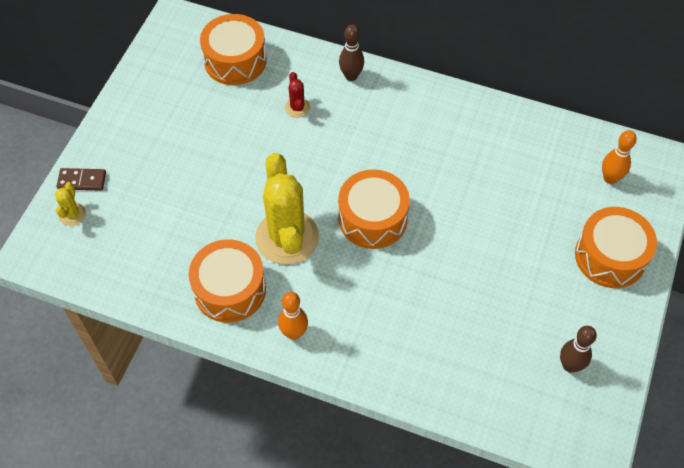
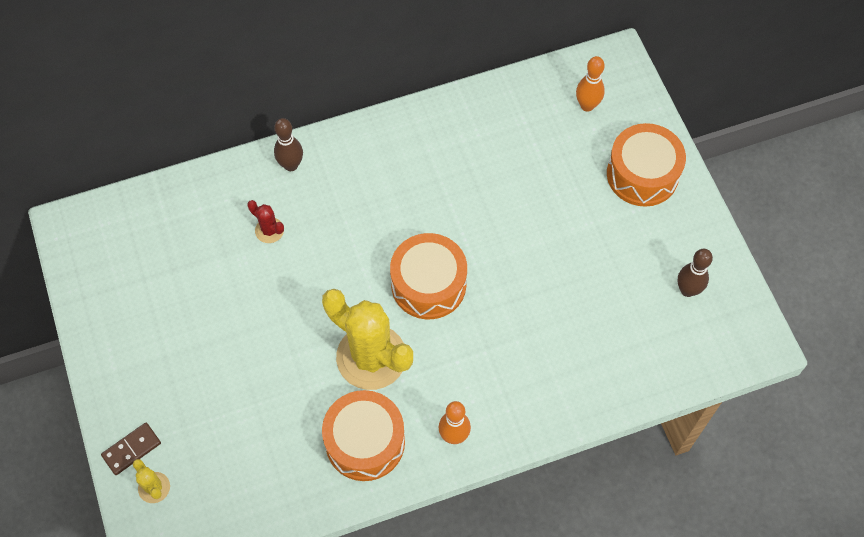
camera: 40 degrees left, 5 degrees up
orange drum [200,14,267,85] -> none

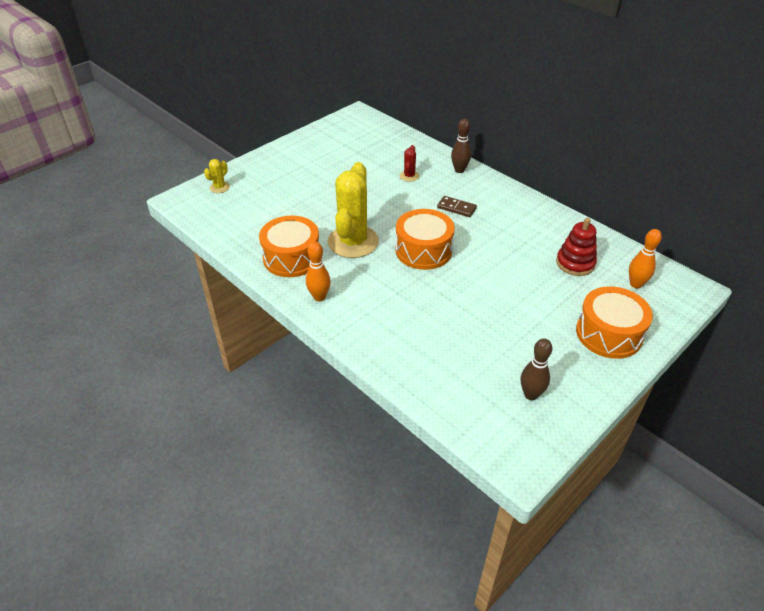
camera: 65 degrees right, 20 degrees down
brown domino [101,423,161,475] -> brown domino moved to [437,196,477,217]
none -> red stacking toy [556,218,597,276]

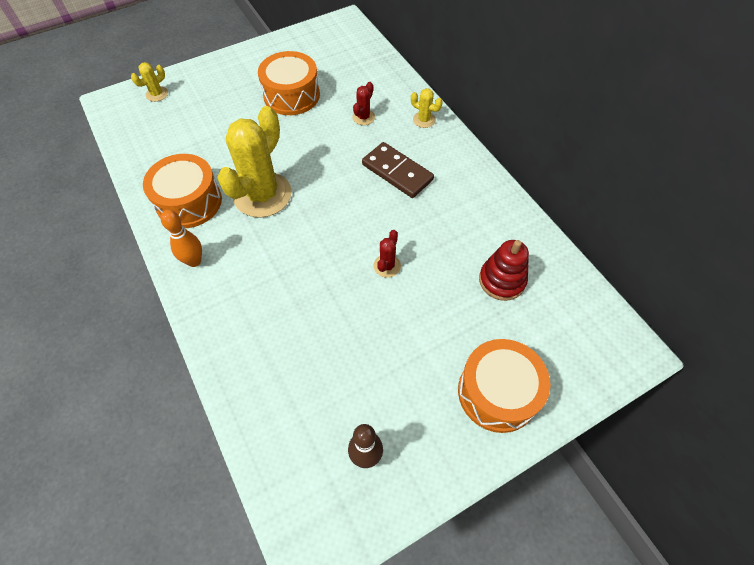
camera: 15 degrees right, 15 degrees up
orange drum [395,209,455,270] -> orange drum moved to [258,51,320,115]
brown domino [437,196,477,217] -> brown domino [362,142,434,198], size x1.61
brown bowling pin [451,119,471,173] -> yellow cactus [411,88,443,128]
orange bowling pin [629,229,662,288] -> none
none -> red cactus [373,230,401,278]

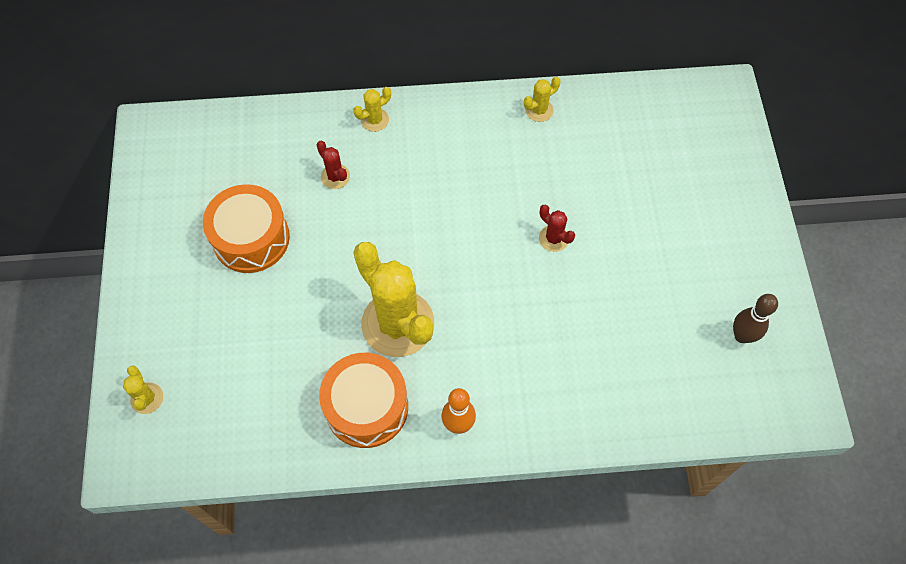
camera: 65 degrees left, 5 degrees up
brown domino [362,142,434,198] -> none
orange drum [458,339,551,433] -> none
red stacking toy [479,240,529,301] -> none
none -> yellow cactus [524,77,561,122]

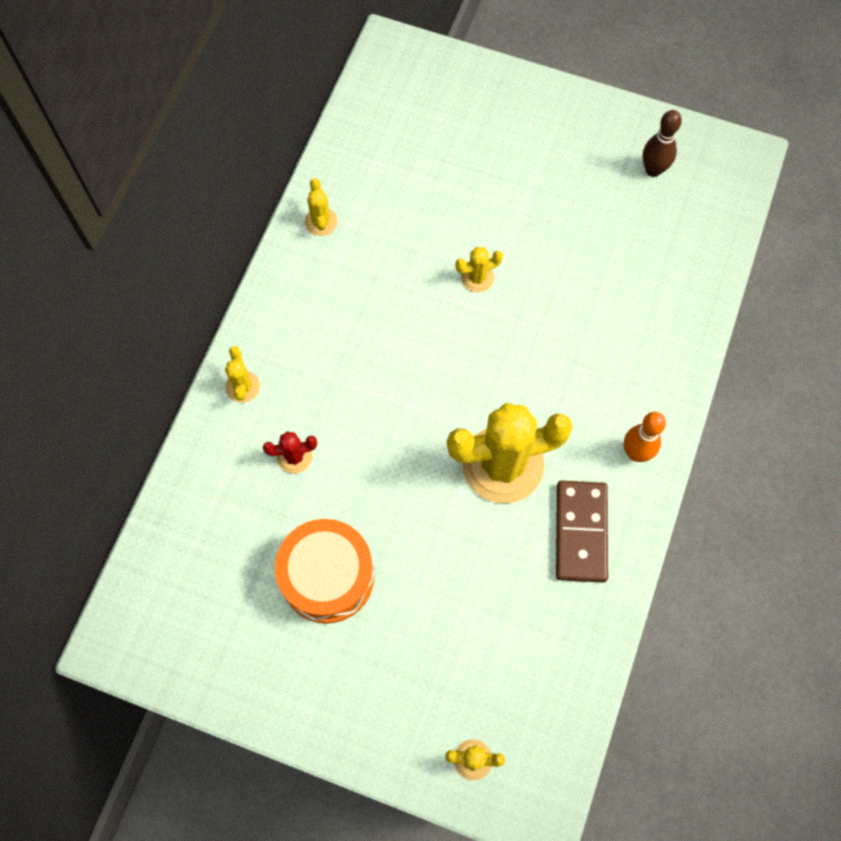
camera: 65 degrees left, 5 degrees up
orange drum [319,353,408,448] -> brown domino [556,481,608,583]
red cactus [539,205,575,252] -> yellow cactus [455,247,503,292]

